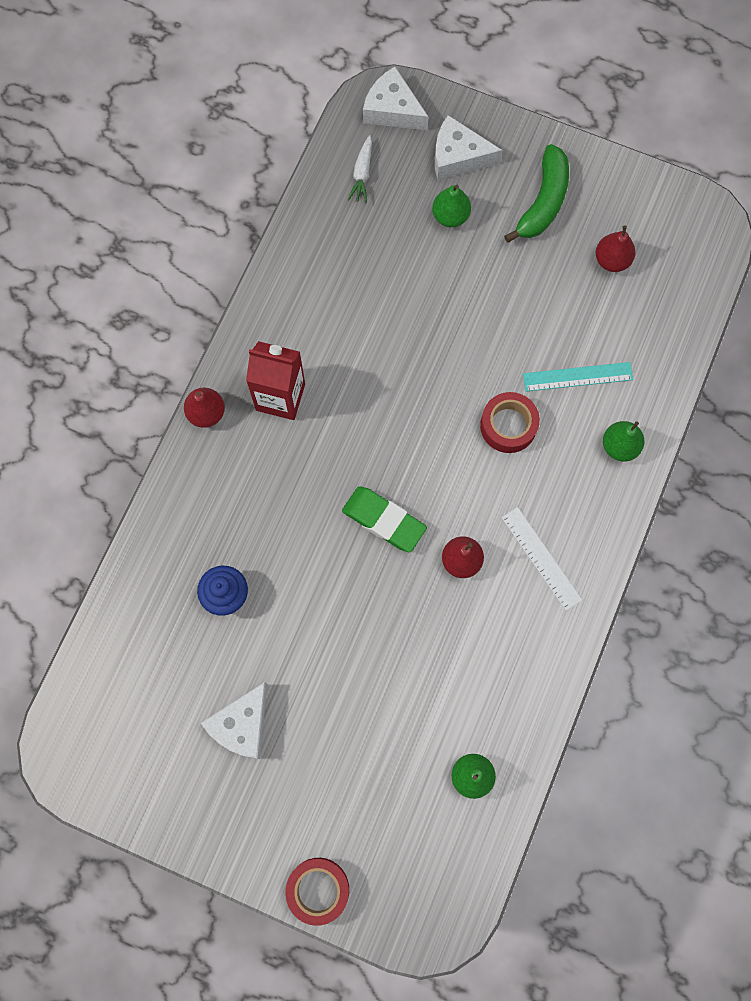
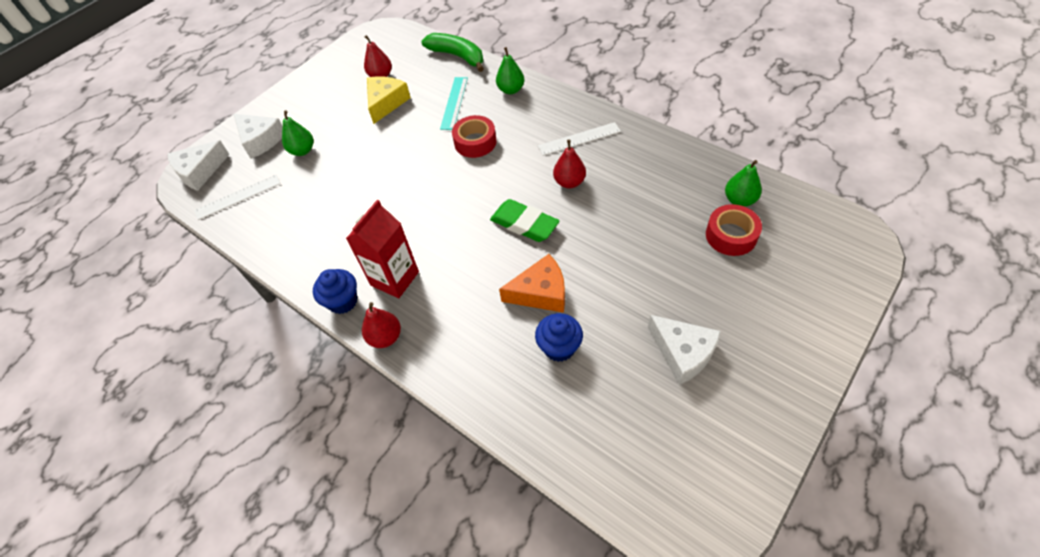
camera: 70 degrees left, 20 degrees down
red tape [286,858,349,926] -> red tape moved to [706,204,762,256]
green eraser [342,486,427,552] -> green eraser turned 75 degrees clockwise [490,199,560,242]
white carrot [348,135,372,203] -> white ruler [194,175,281,220]
white cheese [435,115,502,180] -> white cheese turned 75 degrees counterclockwise [233,114,283,159]
green banana [504,144,569,243] -> green banana moved to [421,33,484,72]
none -> blue cupcake [313,269,357,314]
none -> yellow cheese [367,77,411,124]
none -> orange cheese [499,254,565,313]

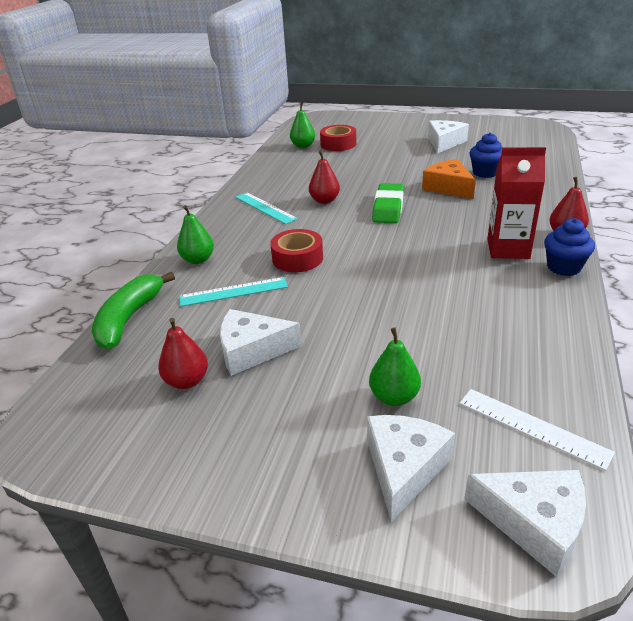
camera: 115 degrees left, 20 degrees down
yellow cheese [367,77,411,124] -> white cheese [220,309,302,376]
white ruler [538,122,621,156] -> turquoise ruler [236,192,298,224]

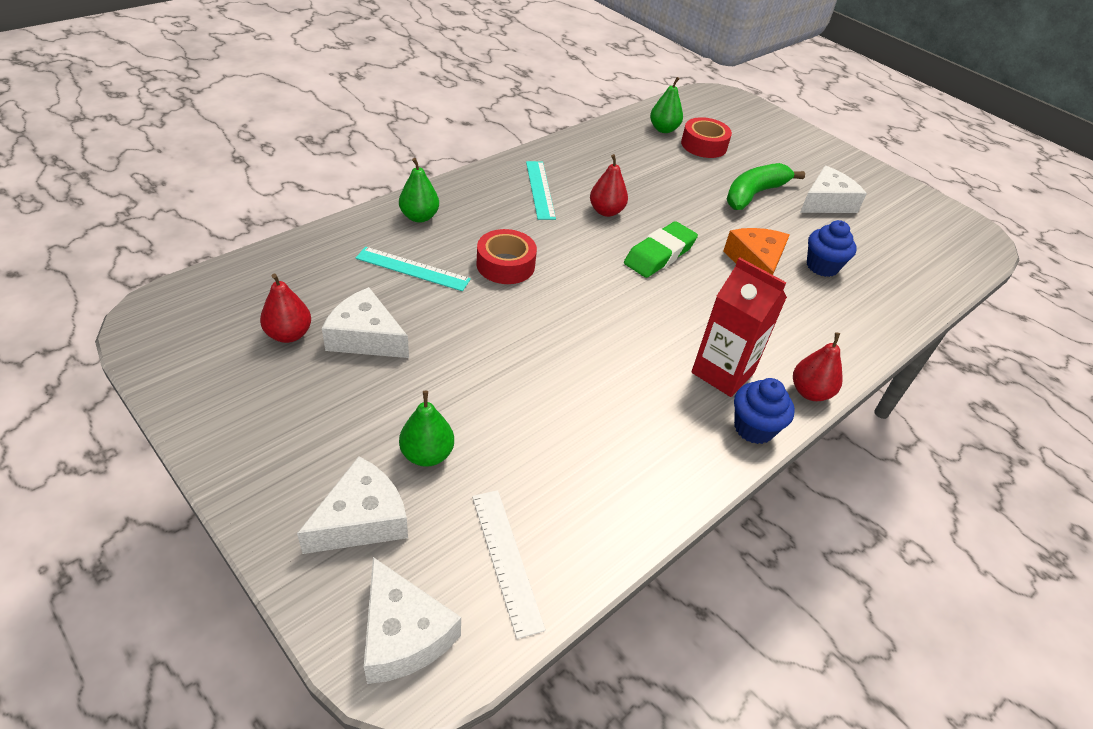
camera: 25 degrees right, 10 degrees up
green banana [92,272,175,349] -> green banana moved to [726,163,805,210]

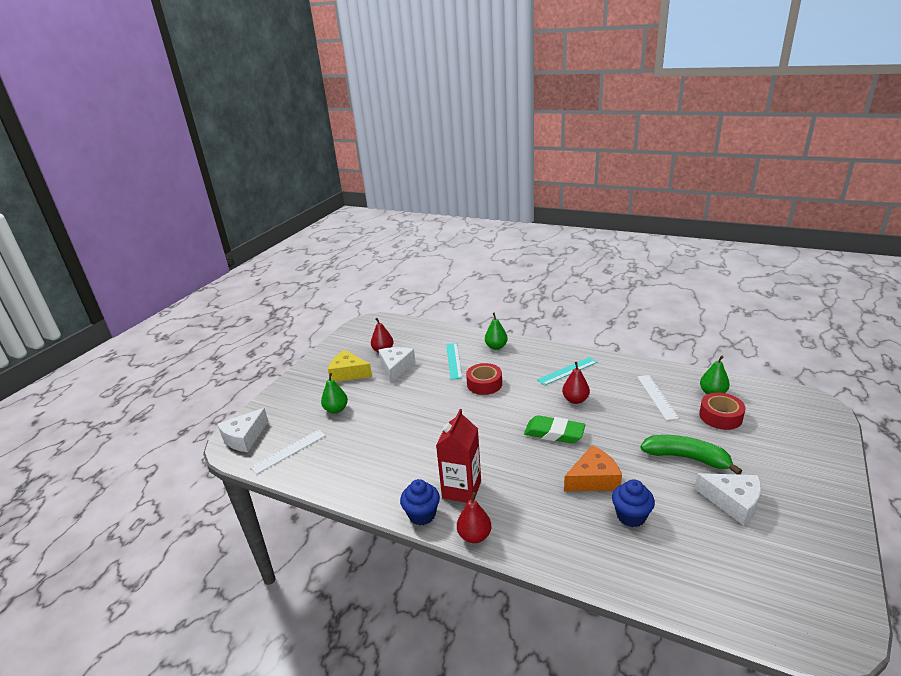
camera: 75 degrees right, 15 degrees down
white cheese [297,456,408,554] -> none
none -> yellow cheese [328,350,372,382]
none -> white ruler [637,375,679,421]

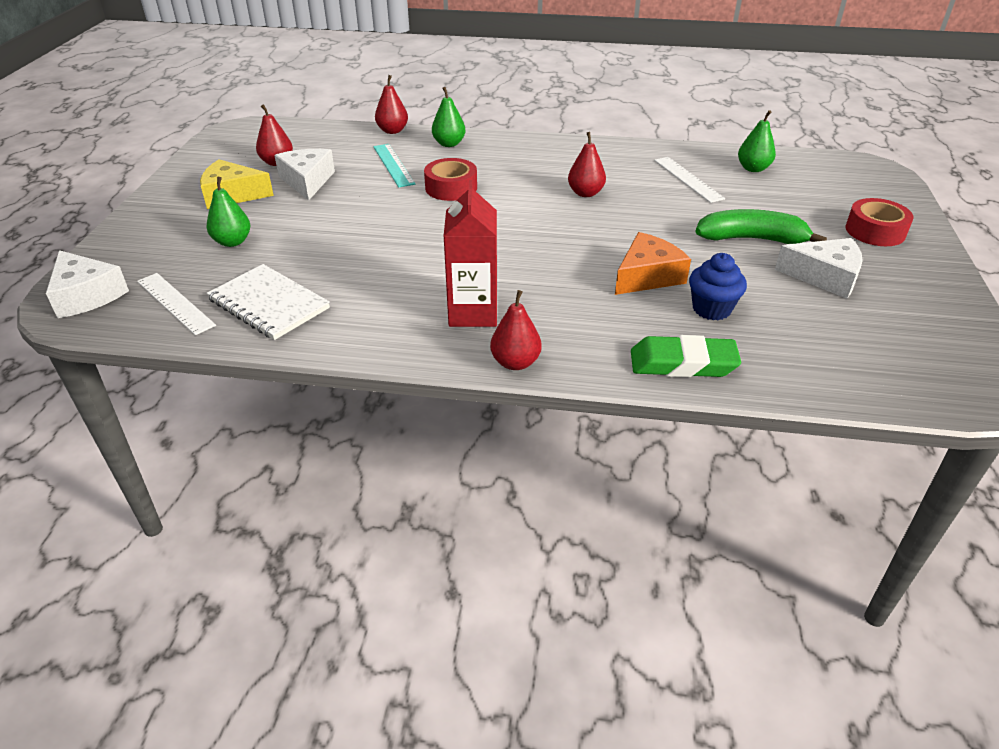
camera: 20 degrees left, 10 degrees up
white cheese [217,408,268,452] -> white cheese turned 60 degrees counterclockwise [46,250,129,318]
white ruler [250,430,326,474] -> white ruler turned 75 degrees counterclockwise [137,273,216,335]
blue cupcake [400,479,440,525] -> none
green eraser [524,415,585,444] -> green eraser moved to [631,335,741,377]
turquoise ruler [537,357,597,386] -> none
red tape [699,392,745,430] -> red tape moved to [845,198,914,246]
none -> white notebook [207,264,330,340]
none -> red pear [375,75,408,134]

